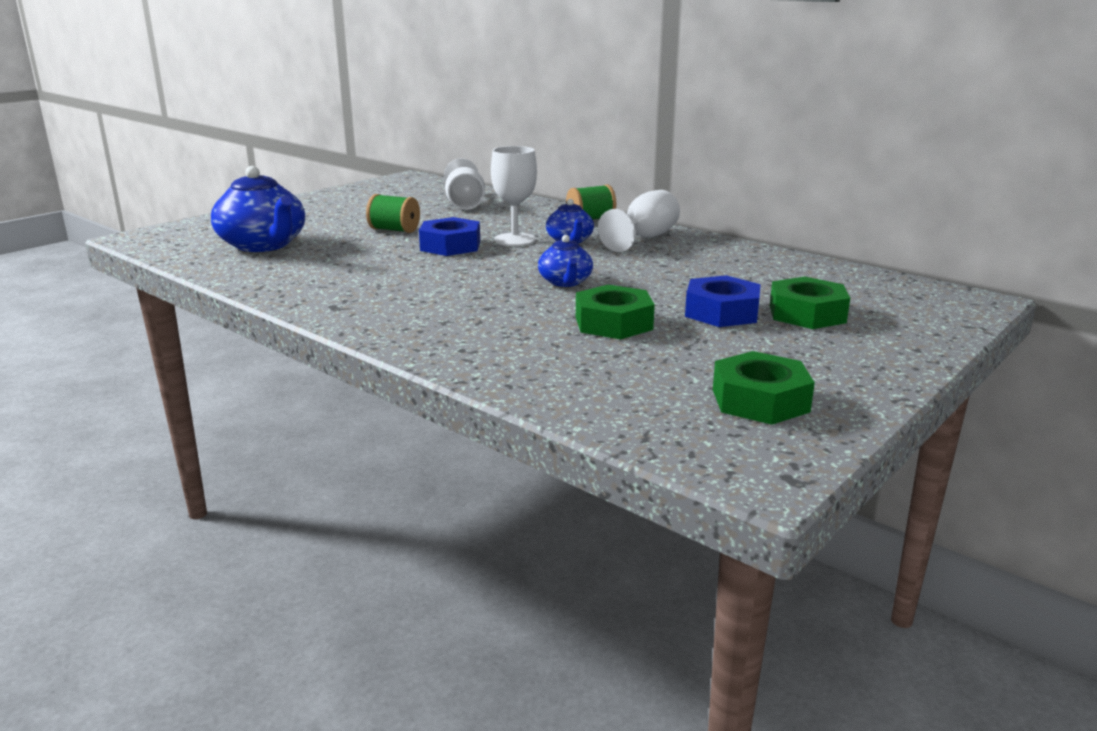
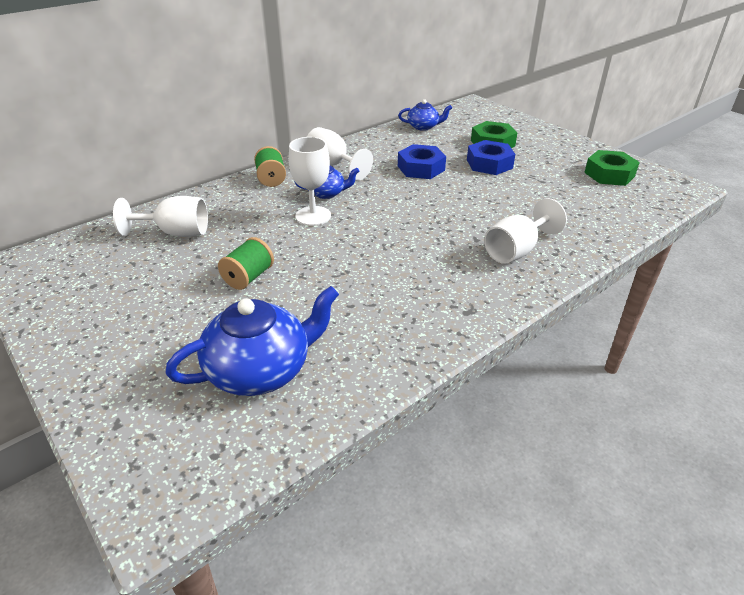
camera: 80 degrees left, 15 degrees up
blue nut [419,217,480,256] -> blue nut moved to [398,144,446,179]
blue teapot [538,235,593,287] -> blue teapot moved to [398,99,452,131]
green nut [576,285,655,339] -> none
none -> white goblet [484,198,567,264]

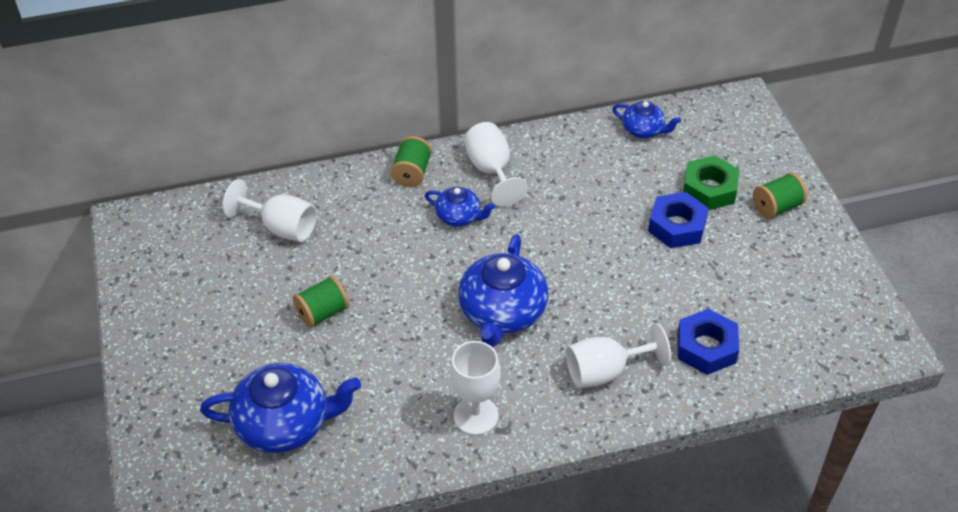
camera: 25 degrees right, 10 degrees up
white goblet [289,137,331,226] -> white goblet moved to [450,341,501,435]
blue nut [398,144,446,179] -> blue nut moved to [677,309,739,375]
green nut [584,150,640,186] -> none
none -> blue teapot [458,234,548,347]
none -> green spool [753,173,807,219]

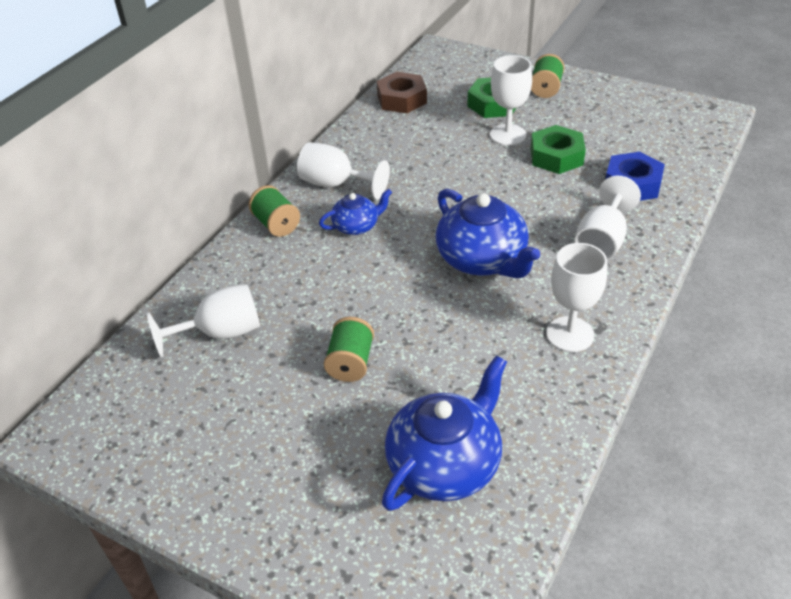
camera: 45 degrees left, 5 degrees down
blue teapot [612,101,681,138] -> brown nut [377,72,427,113]
blue nut [648,192,709,248] -> white goblet [490,55,532,146]
none -> green nut [531,125,586,174]

